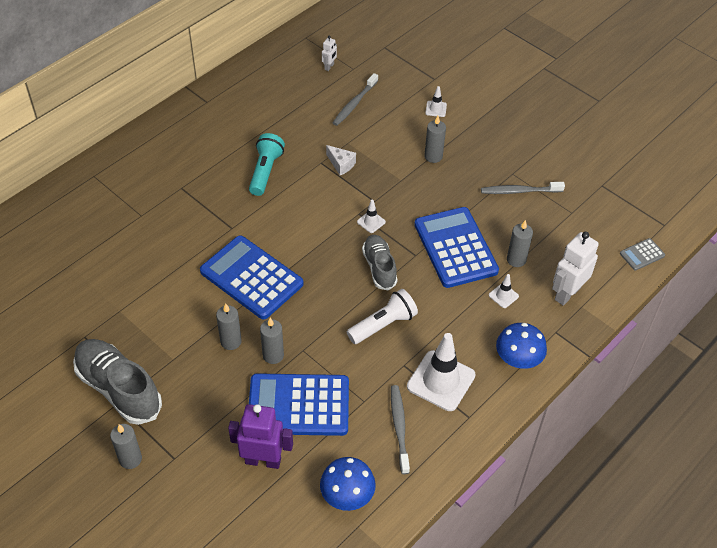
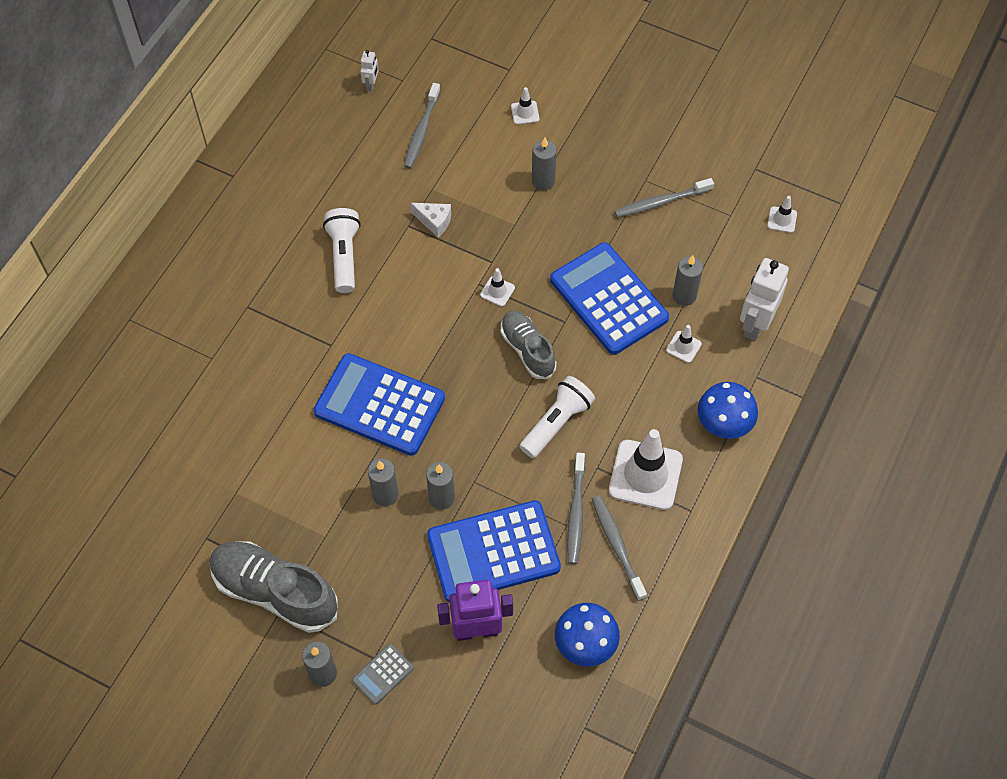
camera: 15 degrees left, 10 degrees up
turquoise flashlight [249,133,285,196] -> white flashlight [323,208,361,293]
grey calculator [620,238,665,270] -> grey calculator moved to [352,644,414,705]
none -> grey toothbrush [567,453,585,564]
none -> white traffic cone [767,196,797,233]

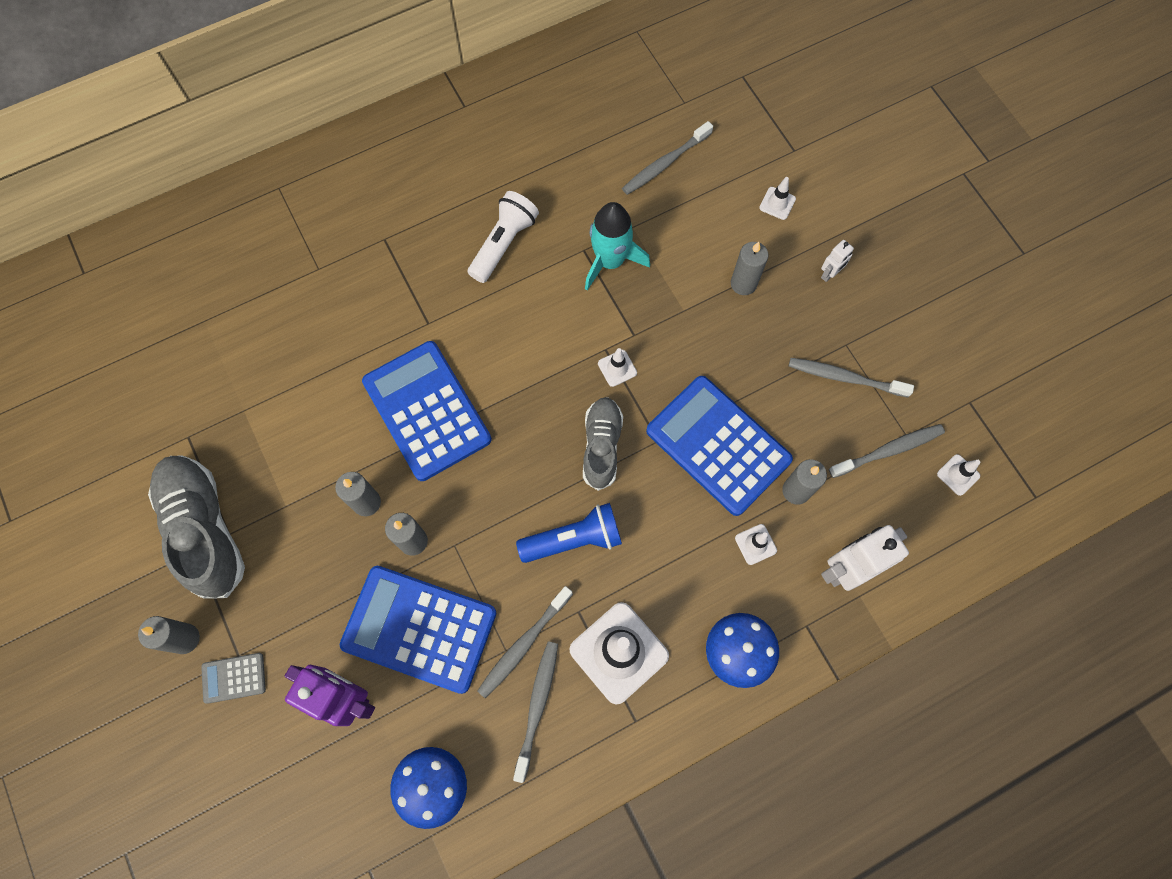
camera: 35 degrees right, 10 degrees up
white robot [360,50,379,92] -> white robot moved to [821,240,854,282]
white cheese [410,203,451,237] -> turquoise rocket [585,202,650,291]
white flashlight [520,376,595,458] -> blue flashlight [516,503,622,563]
blue calculator [550,242,669,355] -> blue calculator turned 45 degrees counterclockwise [646,376,793,516]
none -> grey toothbrush [829,424,945,478]

